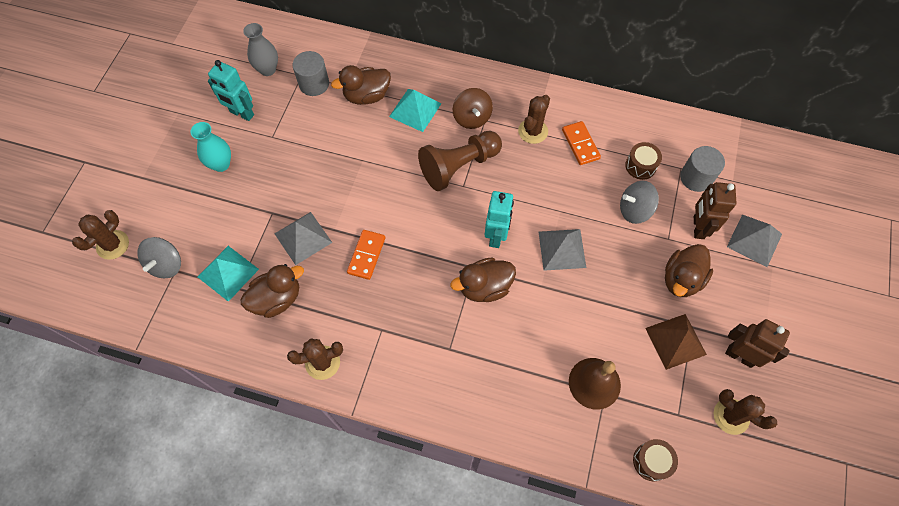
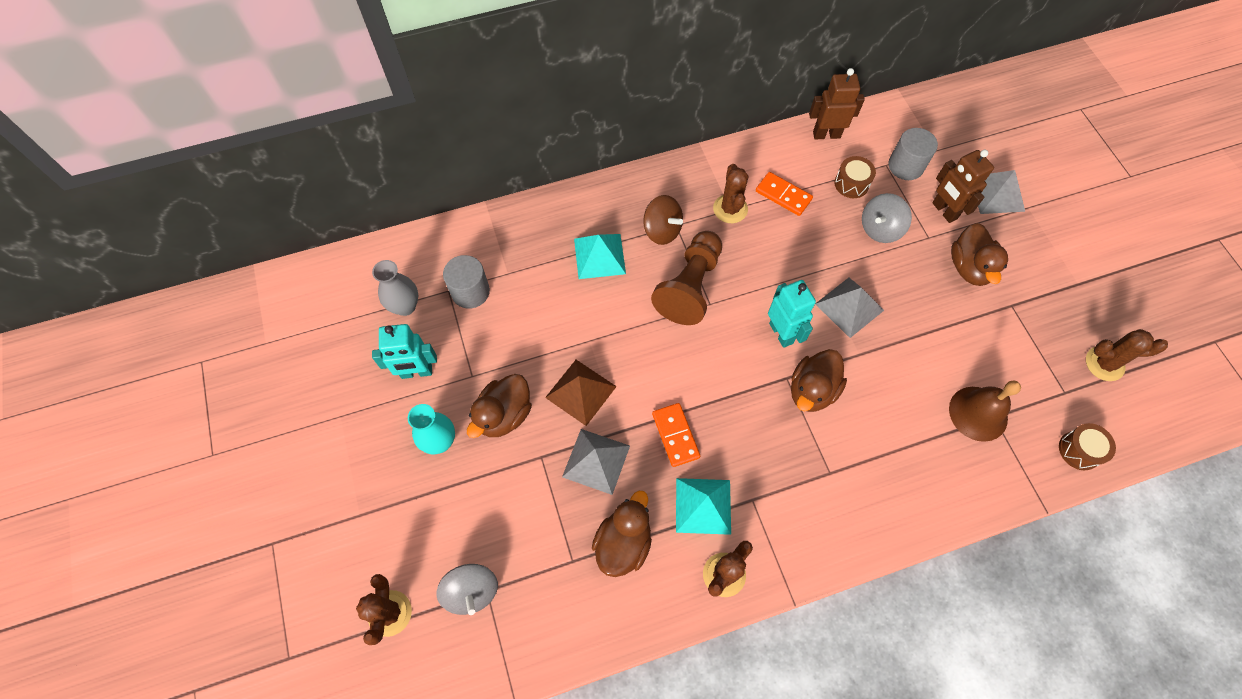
camera: 35 degrees left, 0 degrees up
turquoise pyramid [198,246,259,302] -> turquoise pyramid moved to [676,478,731,535]
brown duck [331,65,391,105] -> brown duck moved to [467,374,532,438]
brown pyramid [645,314,707,370] -> brown pyramid moved to [545,360,617,426]
brown robot [725,319,790,368] -> brown robot moved to [809,68,865,140]

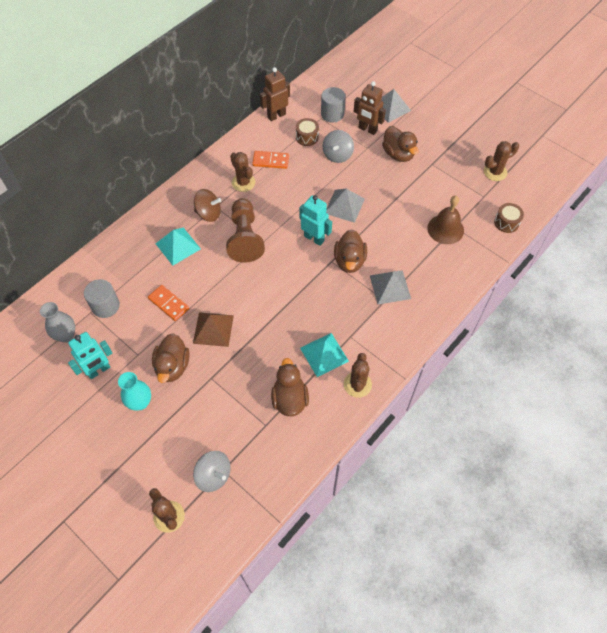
camera: 30 degrees left, 5 degrees down
grey pyramid [562,429,630,495] -> grey pyramid moved to [370,270,411,305]
orange domino [652,403,700,467] -> orange domino moved to [148,285,189,321]

